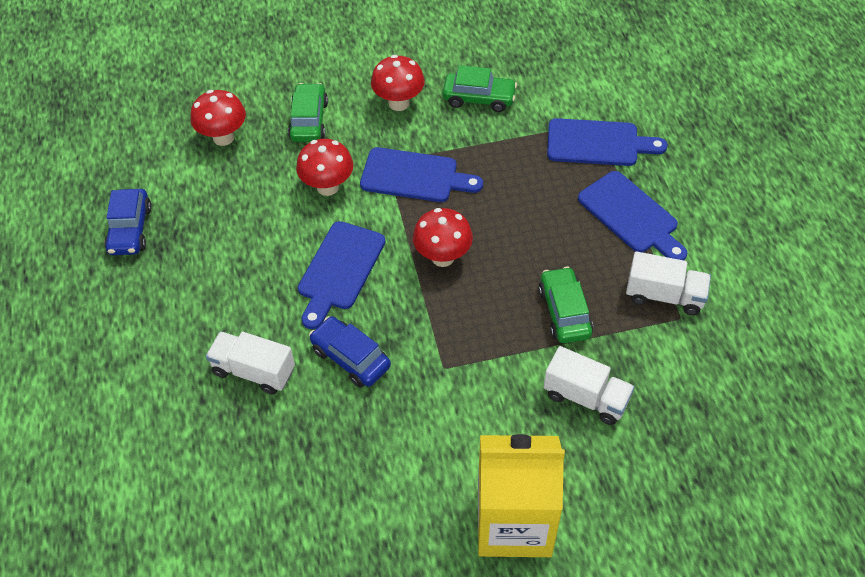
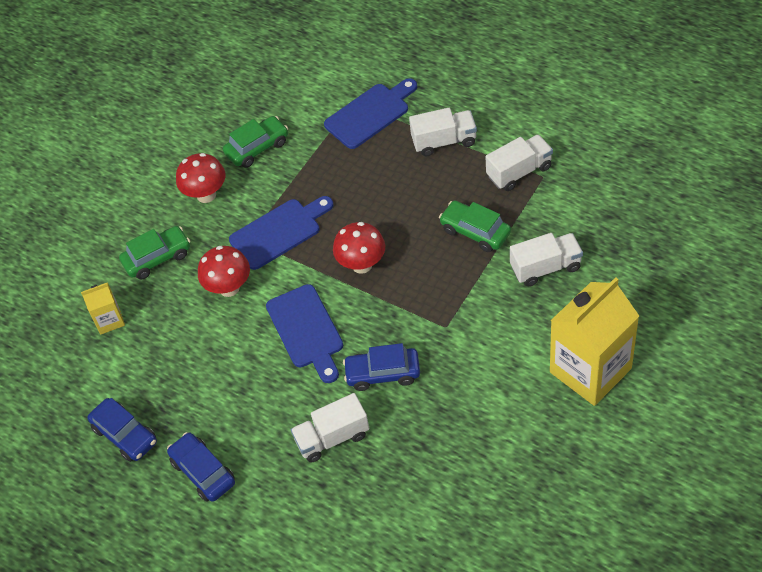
camera: 40 degrees left, 0 degrees up
red mushroom [191,90,246,146] -> yellow carton [81,282,125,334]
green car [288,83,328,142] -> green car turned 105 degrees clockwise [119,226,191,279]
blue cutting board [578,171,687,260] -> white truck [409,108,477,156]
none -> blue car [167,432,235,502]

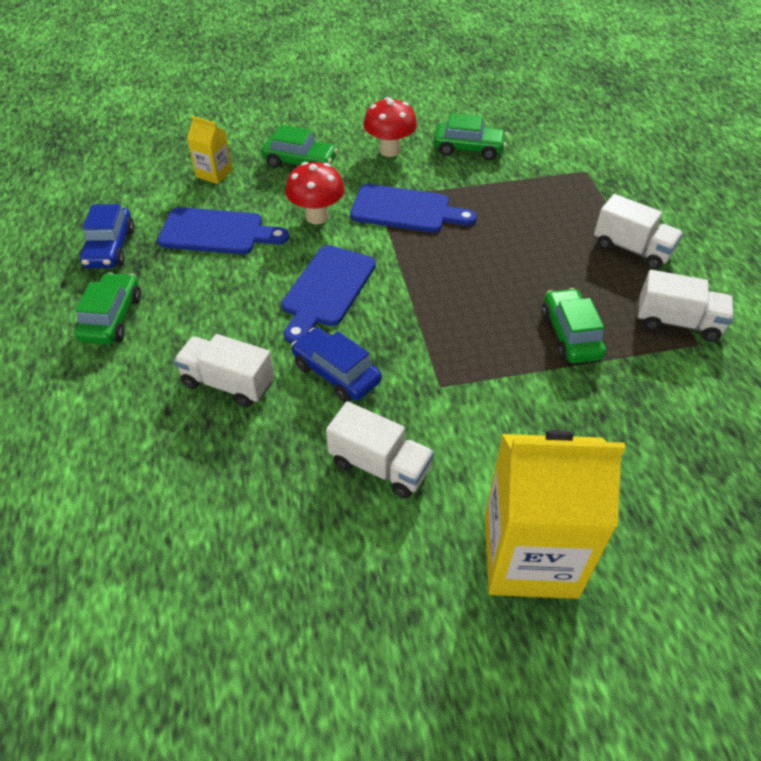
camera: 40 degrees right, 5 degrees down
blue car [167,432,235,502] -> green car [75,272,141,345]
blue cutting board [324,78,417,149] -> blue cutting board moved to [157,207,289,254]
red mushroom [333,222,385,274] -> none
white truck [510,233,583,286] -> white truck moved to [326,401,434,499]

